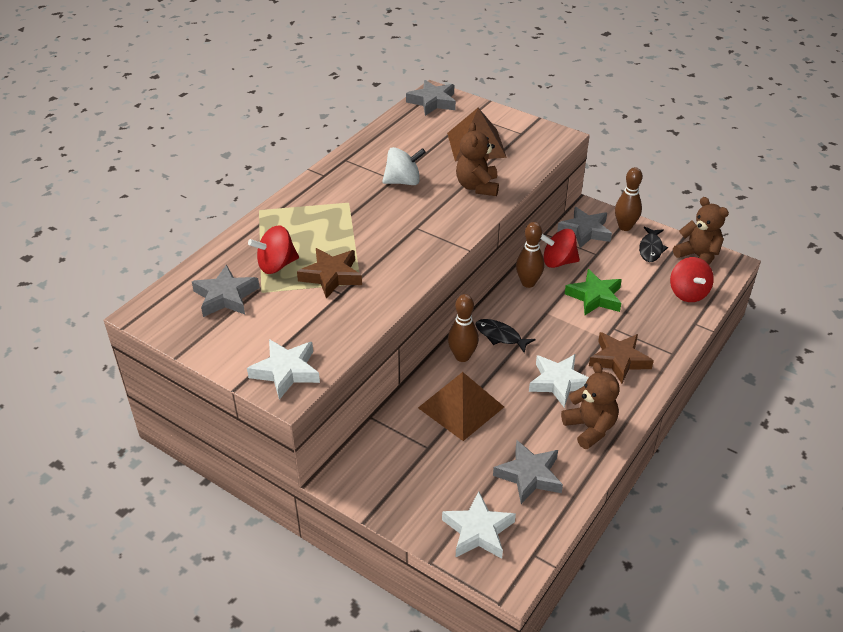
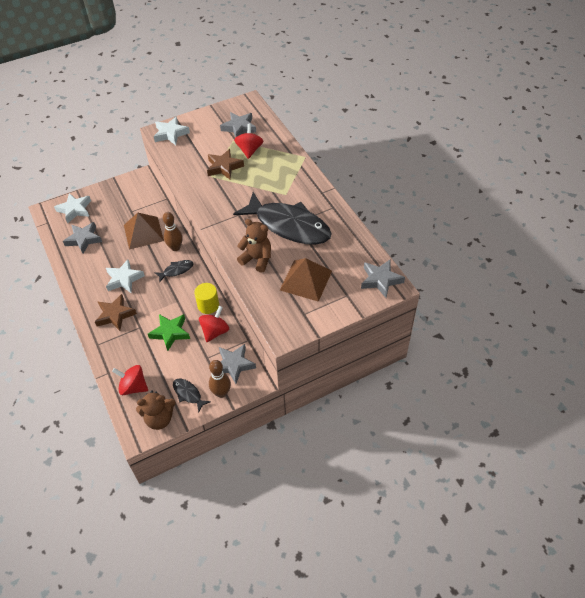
camera: 120 degrees right, 10 degrees up
white spinning top [382,147,426,185] -> black fish [233,192,332,244]
brown bowling pin [516,222,544,288] -> yellow cylinder [194,283,219,314]
brown teddy bear [561,362,620,449] -> none

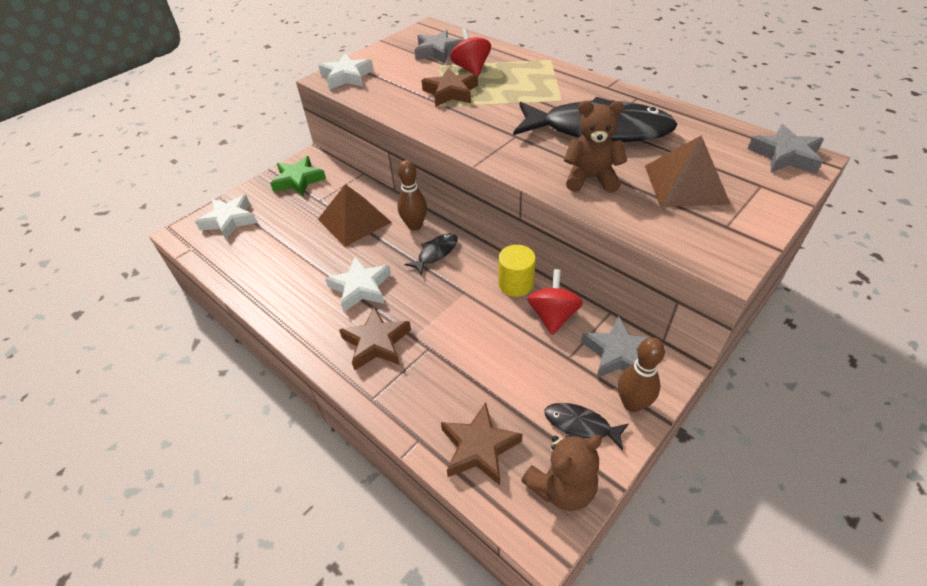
camera: 20 degrees left, 5 degrees down
grey star [63,222,102,253] -> none
red spinning top [112,365,148,395] -> brown star [441,402,523,485]
green star [148,314,190,351] -> green star moved to [270,156,326,196]

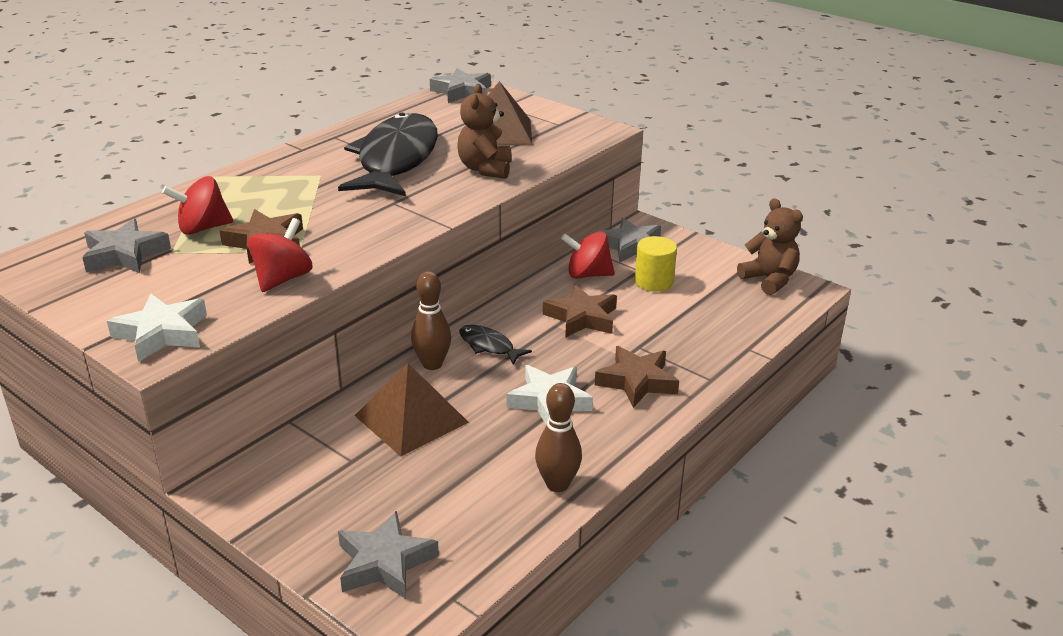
camera: 95 degrees left, 15 degrees down
white star [195,195,257,240] -> grey star [338,510,439,599]
green star [270,156,326,196] -> none
brown star [441,402,523,485] -> brown star moved to [543,284,617,338]
yellow cylinder [498,245,536,297] -> yellow cylinder moved to [635,236,677,292]
black fish [544,403,629,450] -> none
brown bowling pin [618,337,665,412] -> brown bowling pin moved to [535,383,582,492]
none -> red spinning top [248,218,312,292]

